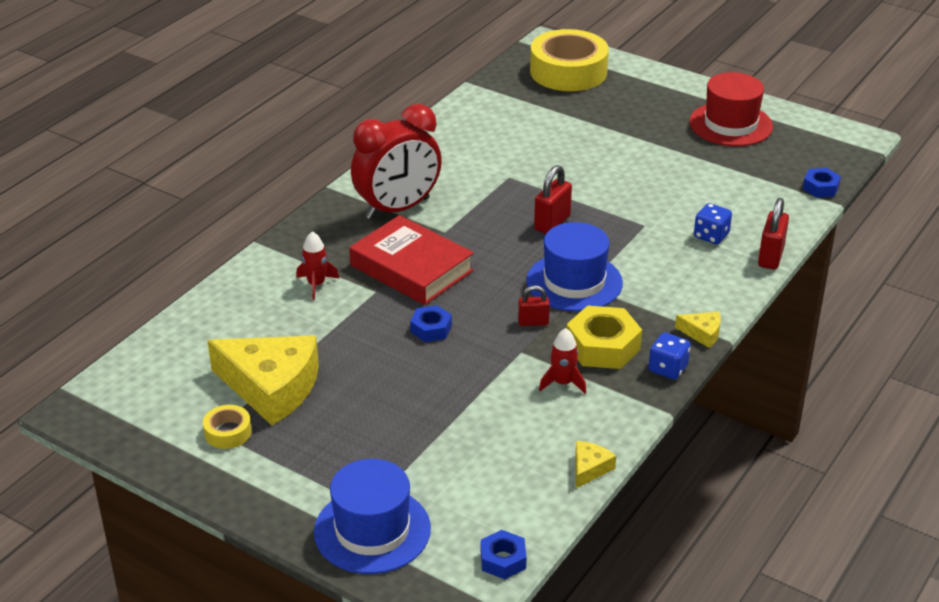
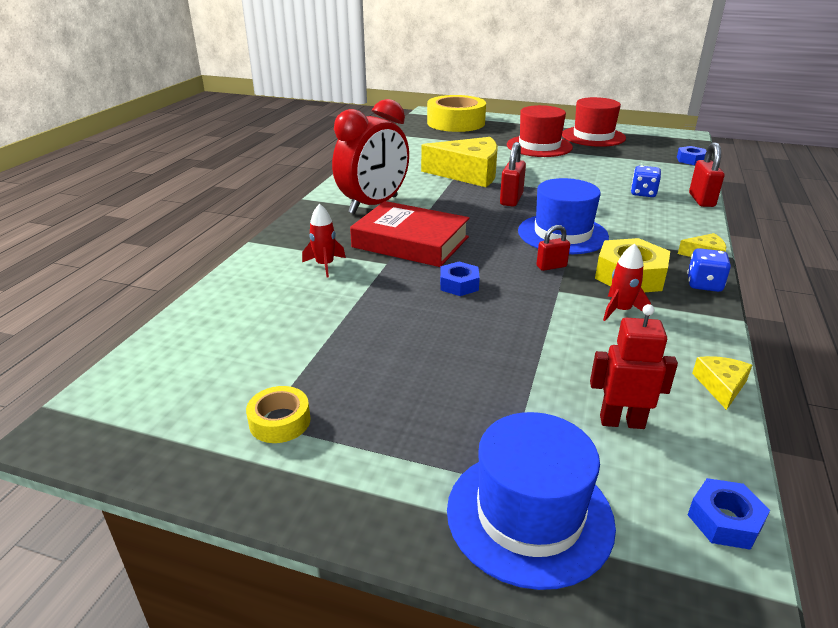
camera: 15 degrees left, 5 degrees down
yellow cheese [207,336,319,425] -> yellow cheese moved to [421,137,498,187]
none -> red hat [507,105,573,157]
none -> red robot [590,304,678,429]

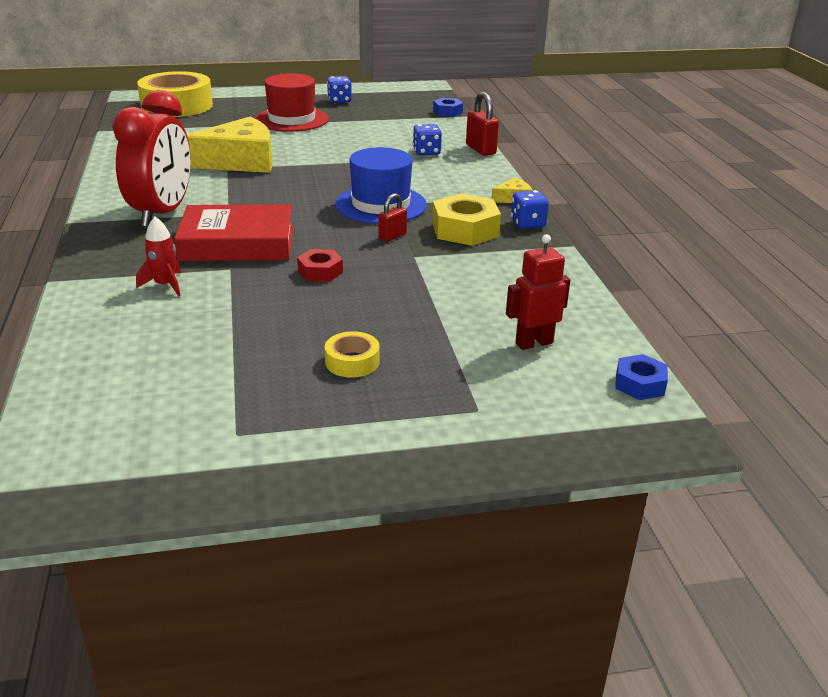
camera: 30 degrees left, 0 degrees up
yellow tape [246,386,311,443] -> yellow tape moved to [325,331,380,378]
blue nut [440,262,480,296] -> red nut [297,249,343,282]
blue hat [447,412,616,590] -> none
red padlock [500,142,526,207] -> none
red hat [562,97,626,147] -> blue dice [327,76,352,103]
red rocket [603,244,651,321] -> none
yellow cheese [692,356,752,410] -> none

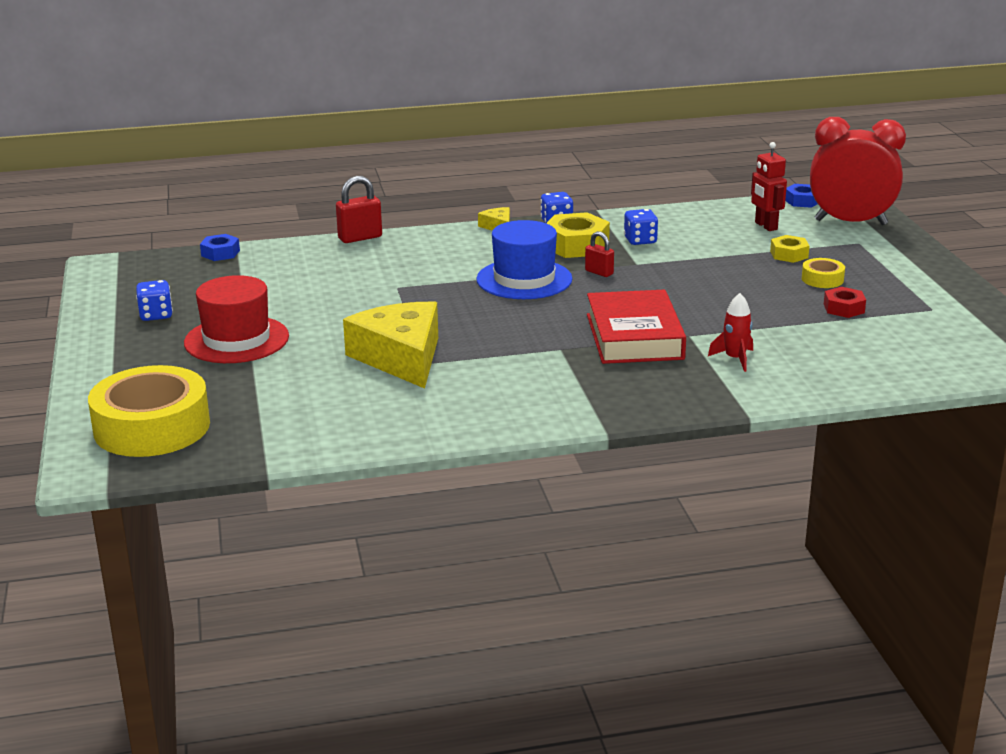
camera: 90 degrees left, 5 degrees down
red clock [112,90,191,227] -> red clock moved to [810,117,906,225]
red nut [297,249,343,282] -> red nut moved to [824,287,866,318]
blue dice [413,124,442,155] -> blue dice moved to [624,209,658,245]
none -> yellow nut [770,235,810,263]

